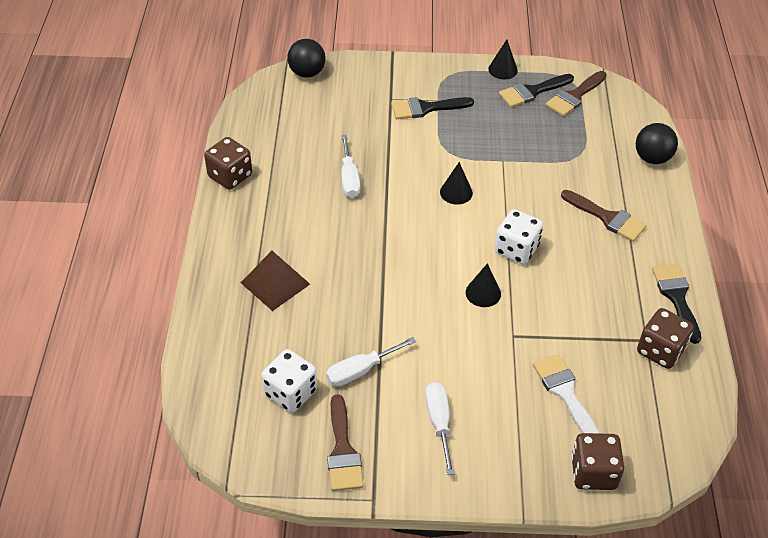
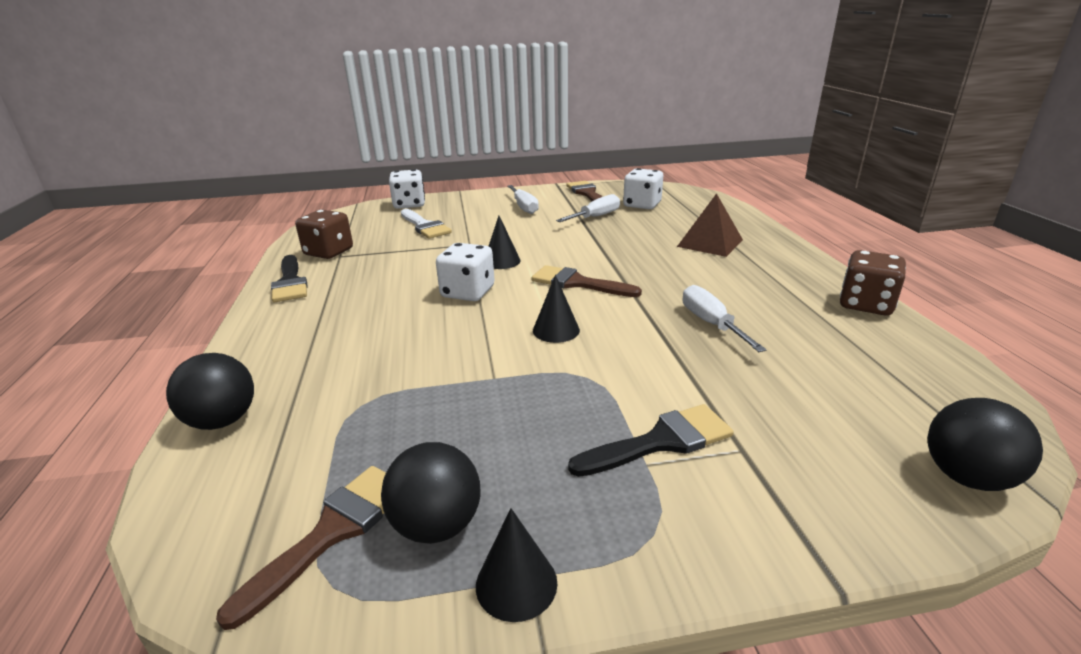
camera: 170 degrees right, 20 degrees down
black brush [499,74,574,107] -> black ball [381,442,480,544]
brown brush [561,190,647,242] -> brown brush moved to [531,265,642,297]
brown dice [571,433,624,490] -> white dice [389,169,425,209]

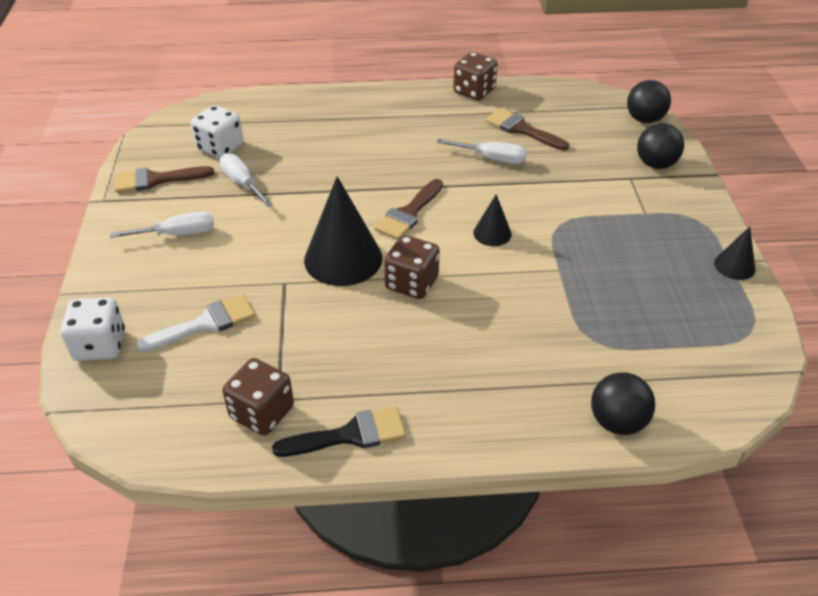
camera: 85 degrees left, 15 degrees up
brown brush [216,466,386,630] -> brown brush moved to [485,108,569,151]
black ball [381,442,480,544] -> black ball moved to [637,123,684,169]
white dice [436,243,494,301] -> brown dice [384,235,440,299]
black cone [489,216,520,269] -> black cone [304,176,382,286], size x1.98
black brush [568,404,734,477] -> none
brown pyramid [677,193,743,257] -> none
white screwdriver [683,285,767,352] -> white screwdriver turned 150 degrees counterclockwise [437,139,527,164]

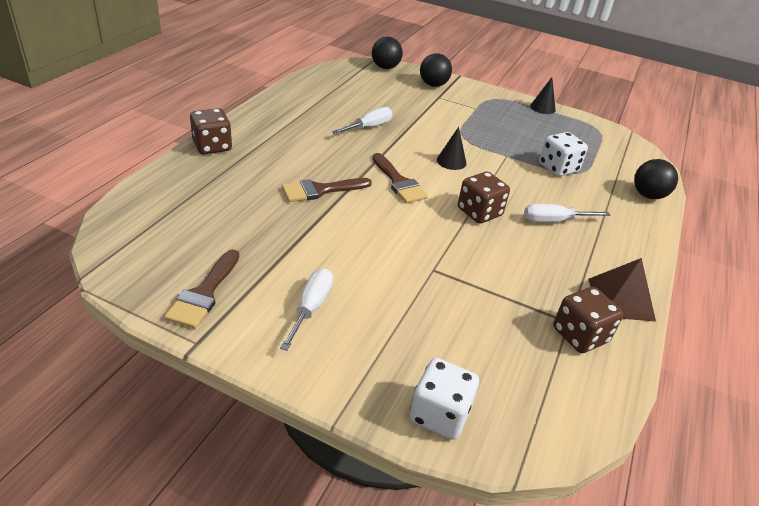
camera: 65 degrees left, 5 degrees down
white brush [136,294,255,352] -> none
white dice [191,105,243,158] -> white dice moved to [539,132,588,176]
white screwdriver [219,153,273,207] -> white screwdriver moved to [524,204,610,222]
black brush [272,406,406,457] -> brown pyramid [588,258,656,322]
black cone [304,176,382,286] -> none
brown dice [453,52,498,100] -> brown dice moved to [190,108,232,154]
brown brush [485,108,569,151] -> brown brush moved to [282,178,372,202]

